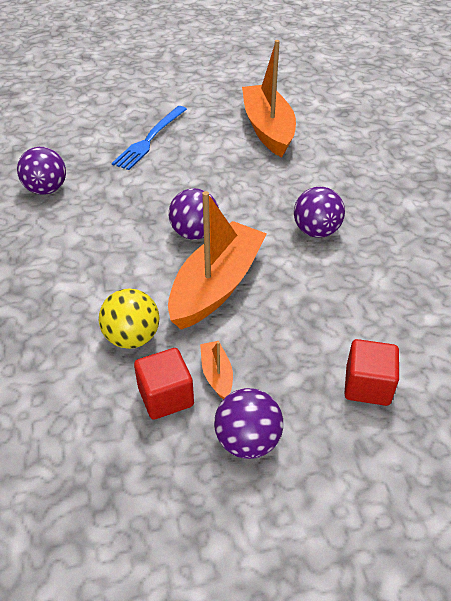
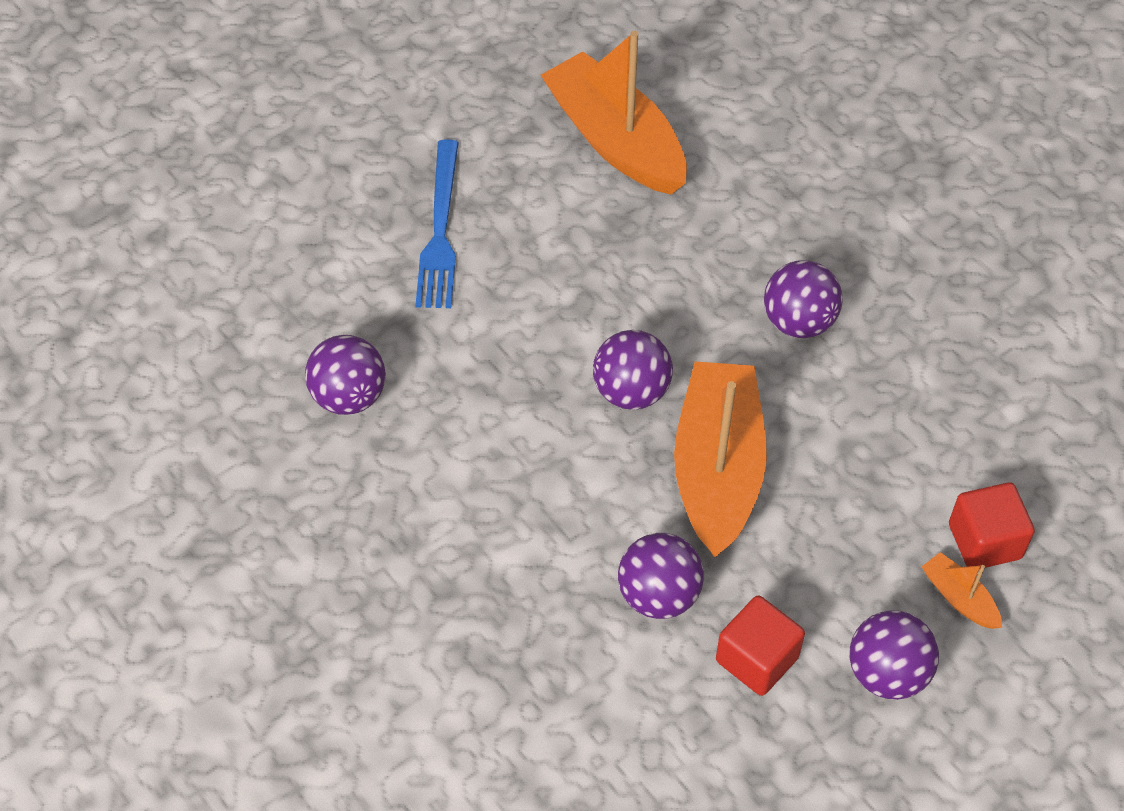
camera: 25 degrees left, 10 degrees up
yellow ball [99,288,159,349] -> purple ball [618,533,704,619]
orange boat [200,341,233,399] -> orange boat moved to [922,552,1002,629]

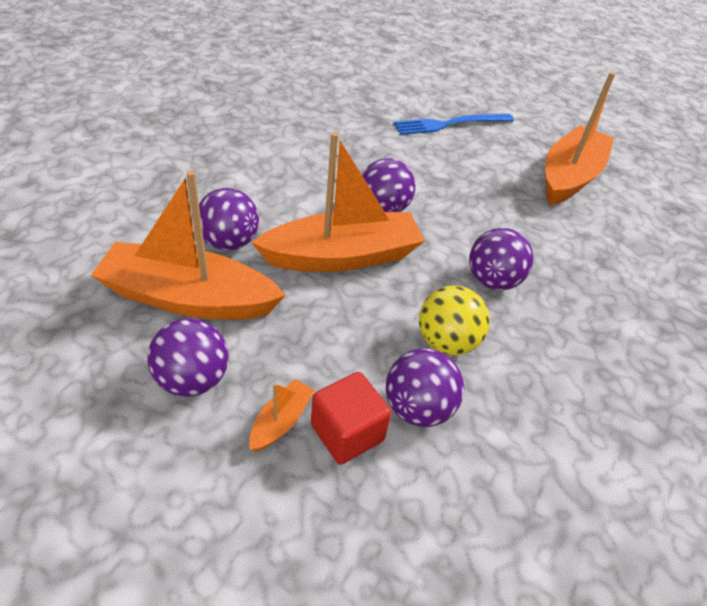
camera: 65 degrees right, 10 degrees down
purple ball [305,335,386,415] -> purple ball moved to [386,348,464,427]
red cube [716,596,805,696] -> orange boat [91,170,286,320]
none -> yellow ball [419,285,490,356]

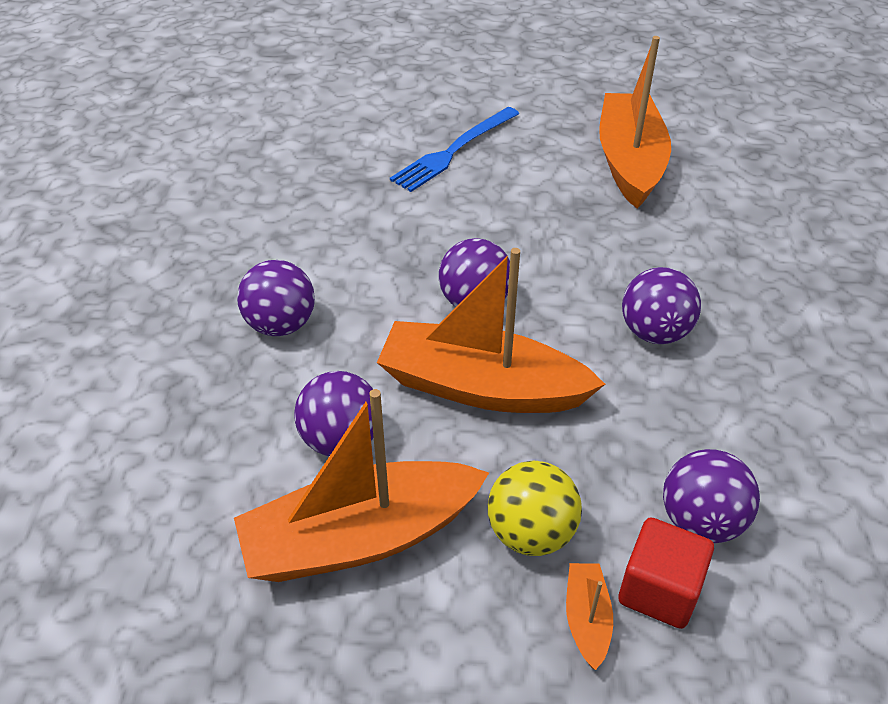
camera: 25 degrees left, 0 degrees up
purple ball [147,318,229,397] -> purple ball moved to [237,260,315,336]
orange boat [252,132,425,272] -> orange boat turned 120 degrees counterclockwise [377,248,605,413]
yellow ball [419,285,490,356] -> yellow ball moved to [488,461,582,556]

